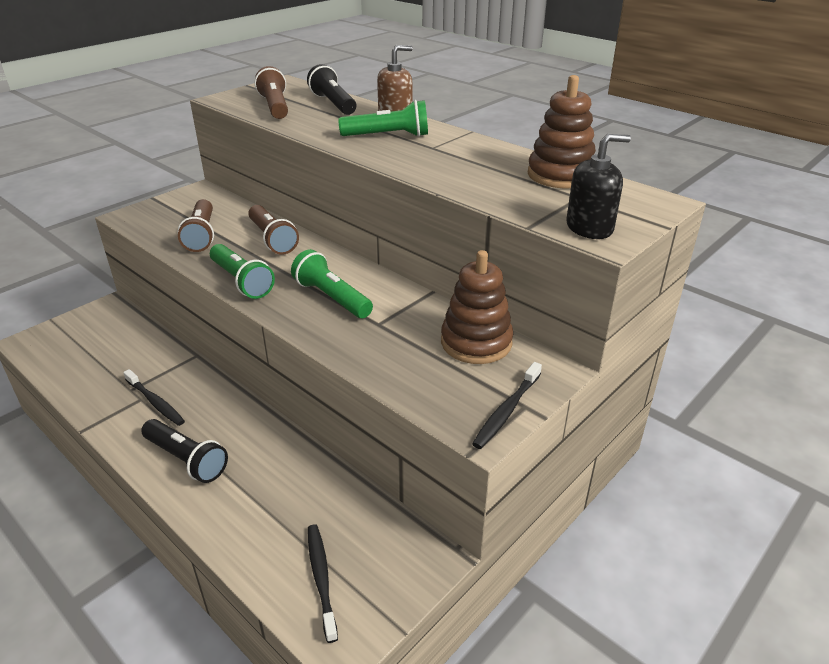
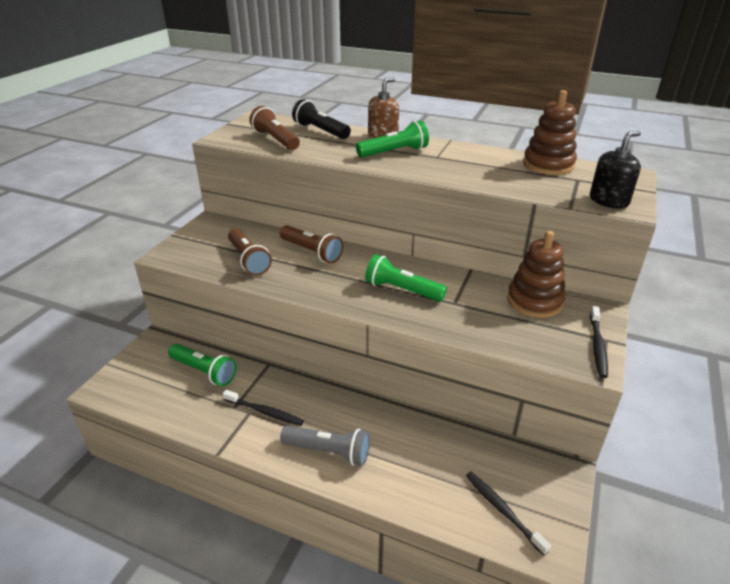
camera: 20 degrees left, 0 degrees up
black flashlight [141,419,228,483] -> grey flashlight [280,425,370,466]
green flashlight [210,244,275,299] -> green flashlight moved to [168,344,237,386]

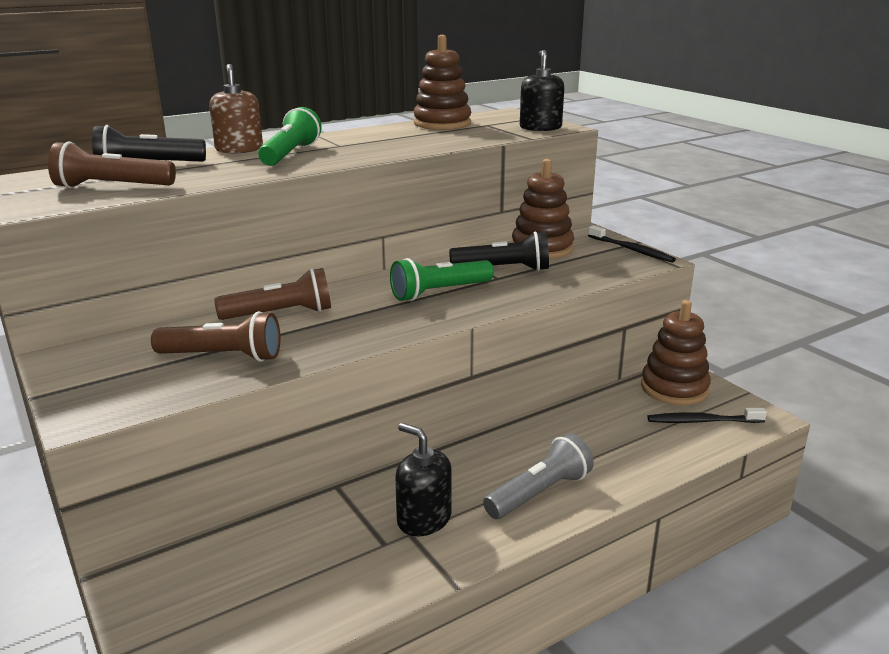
camera: 55 degrees left, 10 degrees down
green flashlight [168,344,237,386] -> none
black toothbrush [223,390,304,426] -> black soap dispenser [395,423,451,536]
none -> black flashlight [449,232,549,271]
none -> brown stacking toy [641,300,711,405]

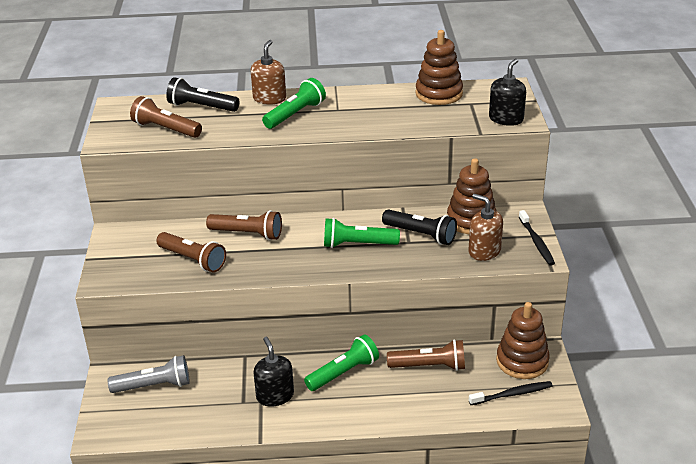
camera: 30 degrees right, 10 degrees up
grey flashlight [483,433,594,519] -> grey flashlight moved to [108,355,190,393]
black toothbrush [647,408,767,423] -> black toothbrush turned 135 degrees clockwise [469,381,553,405]
none -> green flashlight [304,334,379,391]
none -> brown flashlight [387,339,465,371]
none -> brown soap dispenser [468,194,503,261]

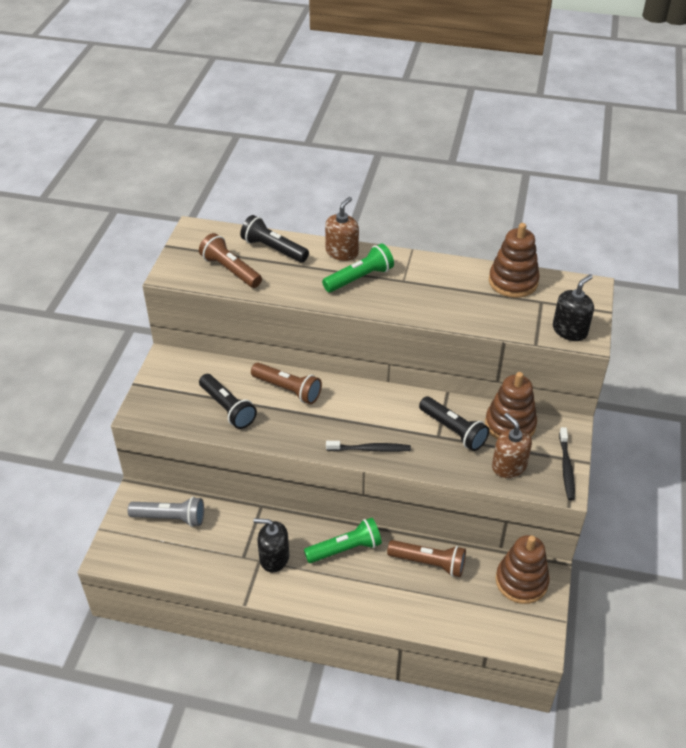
camera: 15 degrees right, 10 degrees up
brown flashlight [156,232,226,273] -> black flashlight [199,374,257,429]
black soap dispenser [254,337,294,407] -> black soap dispenser turned 75 degrees counterclockwise [253,518,289,572]
green flashlight [324,218,400,248] -> none
black toothbrush [469,381,553,405] -> black toothbrush moved to [326,441,411,452]

